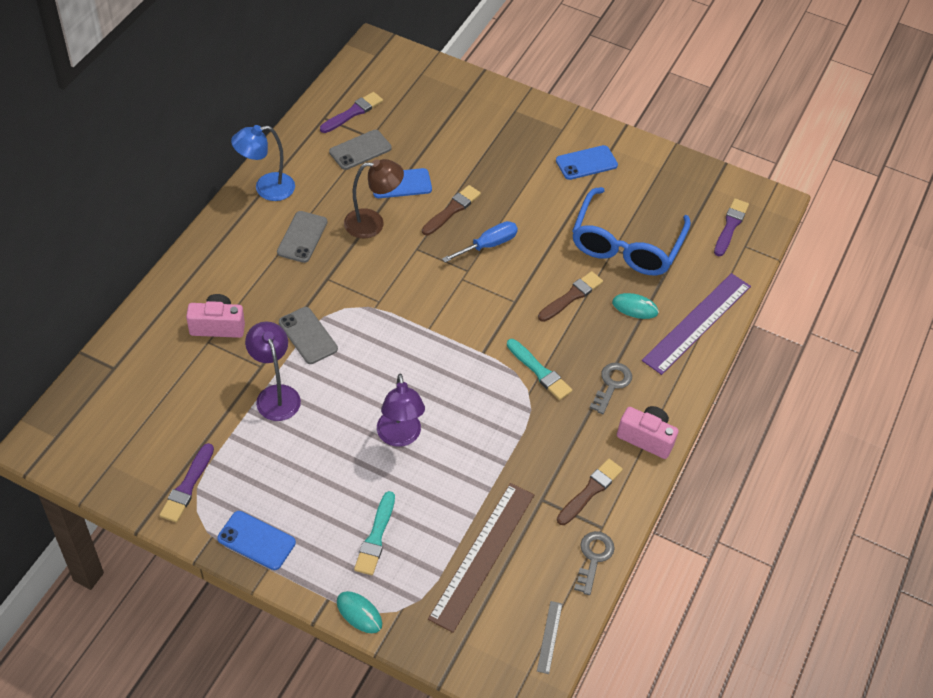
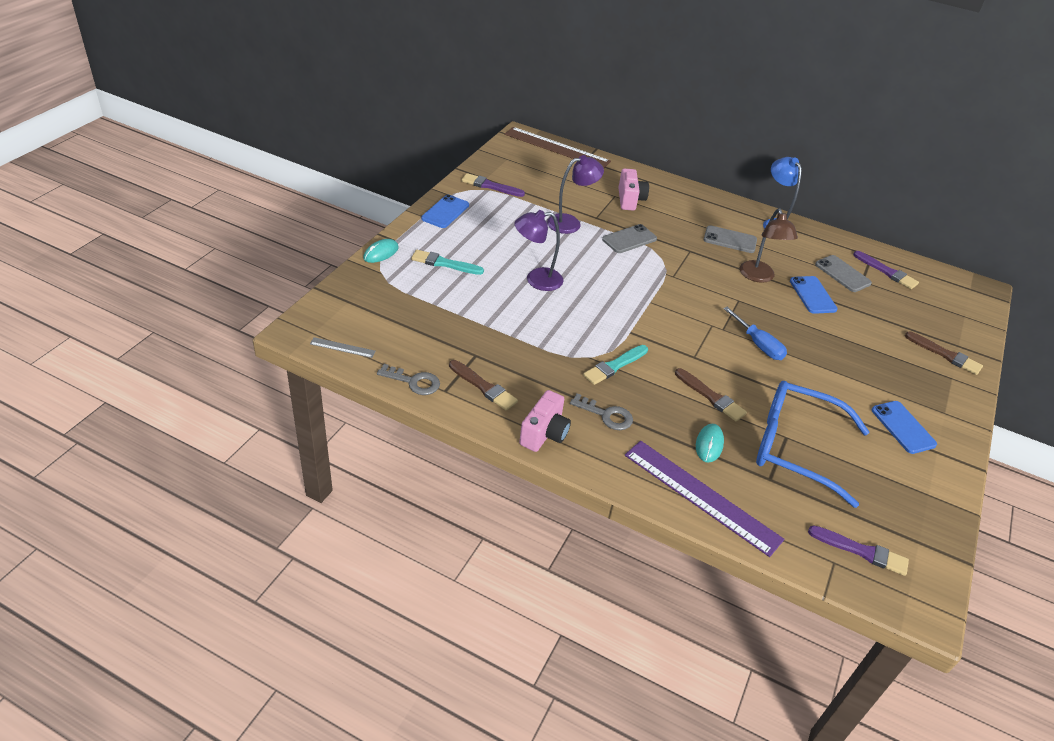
camera: 90 degrees right, 10 degrees down
brown brush [422,185,481,235] -> brown brush moved to [905,332,983,375]
brown ruler [428,483,534,633] -> brown ruler moved to [504,127,611,168]

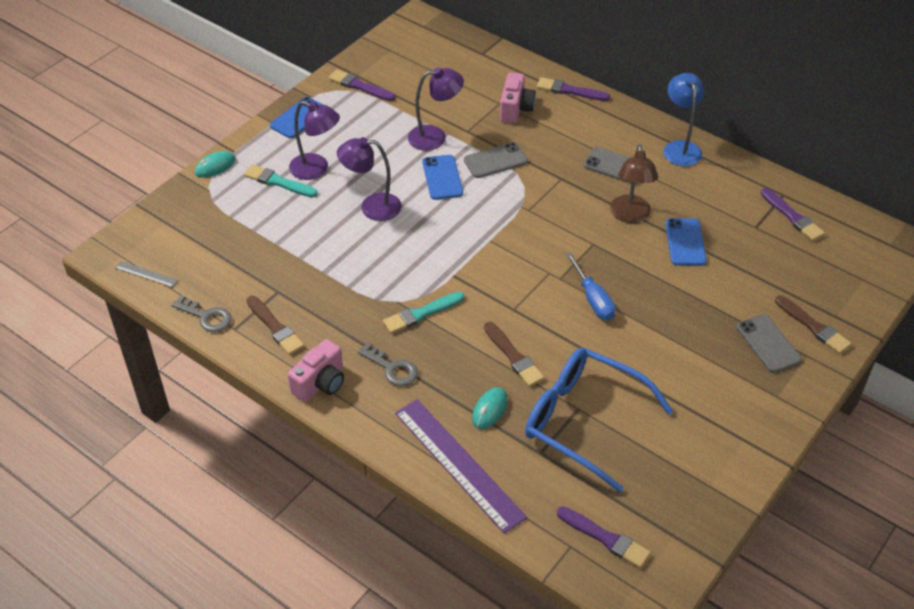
camera: 15 degrees right, 5 degrees up
brown ruler [504,127,611,168] -> none
grey phone [815,255,872,292] -> grey phone moved to [736,314,802,373]
blue phone [872,401,937,454] -> blue phone moved to [422,155,463,200]
none -> purple lamp [289,101,340,180]
none -> purple brush [537,77,610,101]

